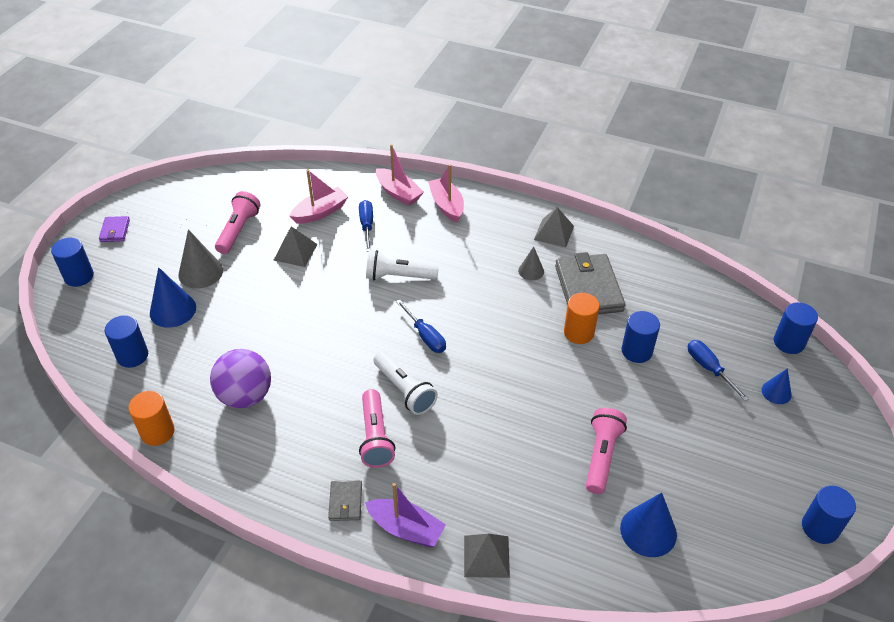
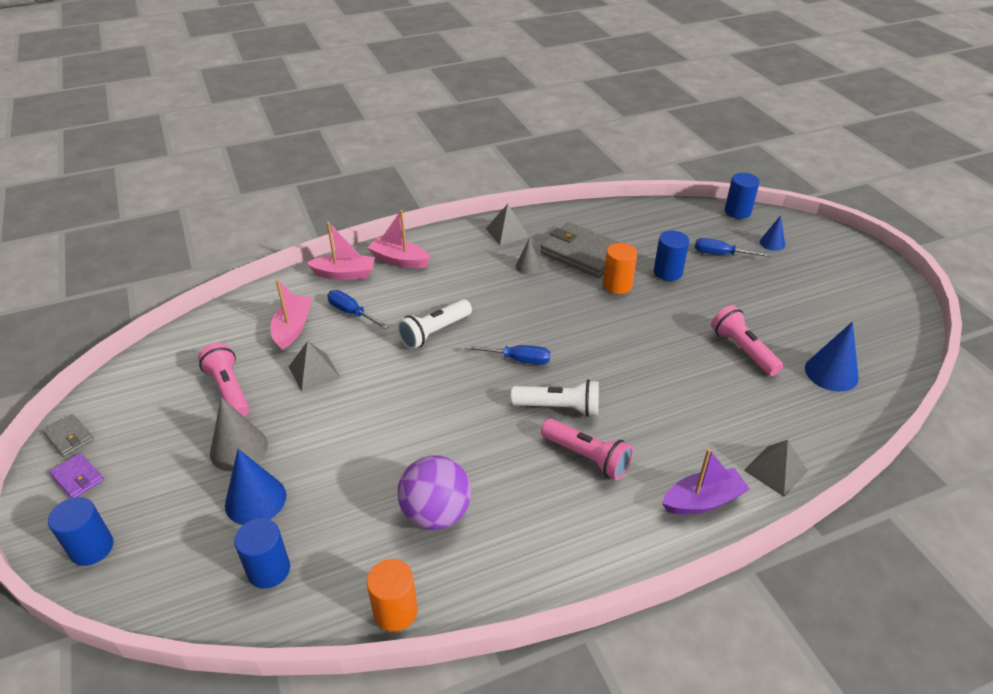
camera: 45 degrees left, 5 degrees down
grey wallet [328,480,362,521] -> grey wallet moved to [43,414,94,457]
blue cylinder [802,486,856,544] -> none

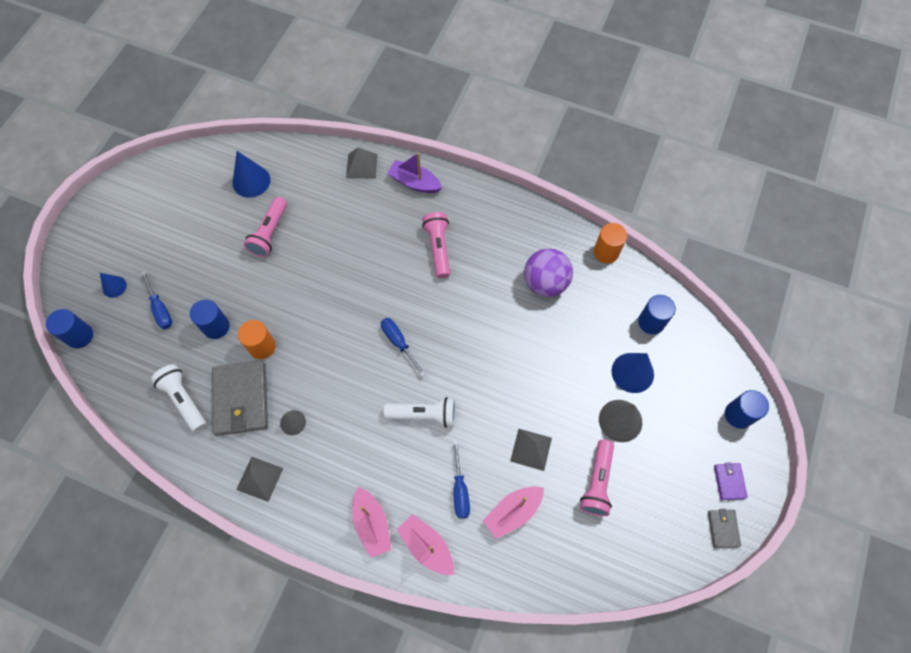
camera: 135 degrees left, 25 degrees up
white flashlight [511,379,599,417] -> white flashlight moved to [151,364,206,432]

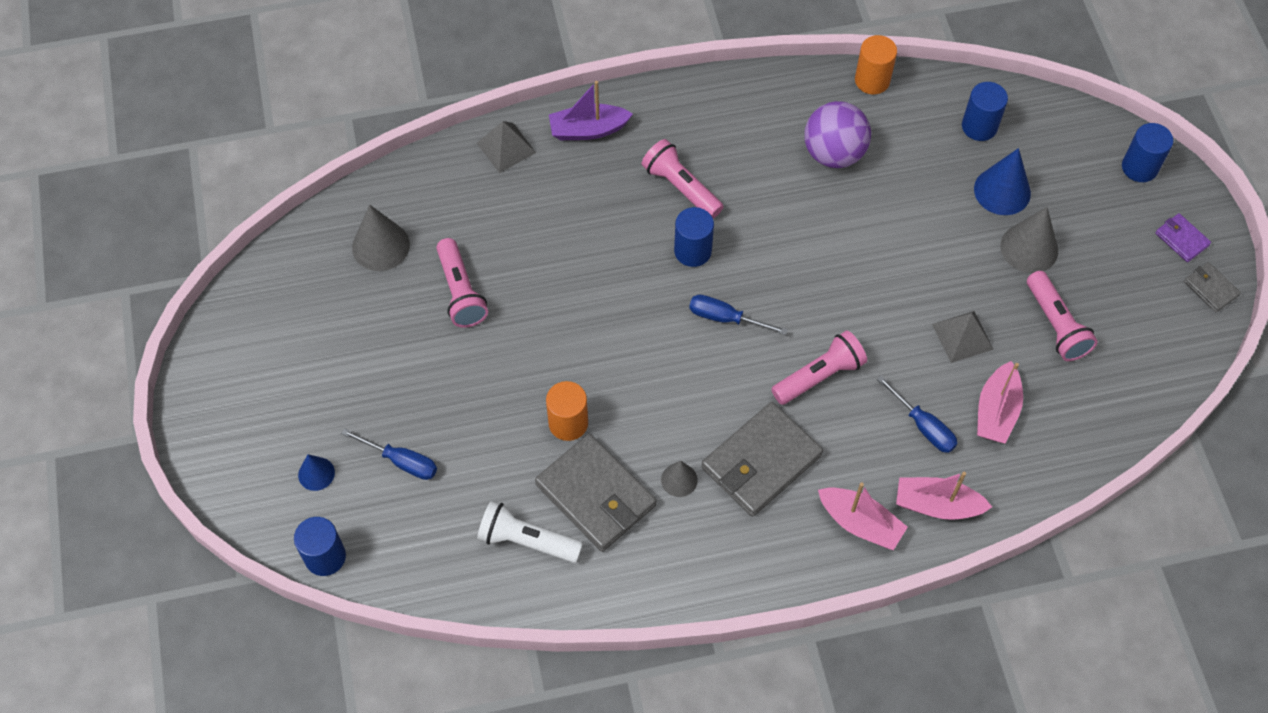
camera: 35 degrees left, 5 degrees down
blue cylinder [190,299,229,339] -> blue cylinder moved to [674,207,714,267]
blue cone [232,151,270,198] -> grey cone [352,205,410,271]
grey pyramid [236,457,283,502] -> none
white flashlight [384,397,456,428] -> pink flashlight [771,330,867,405]
none -> grey wallet [701,402,823,517]

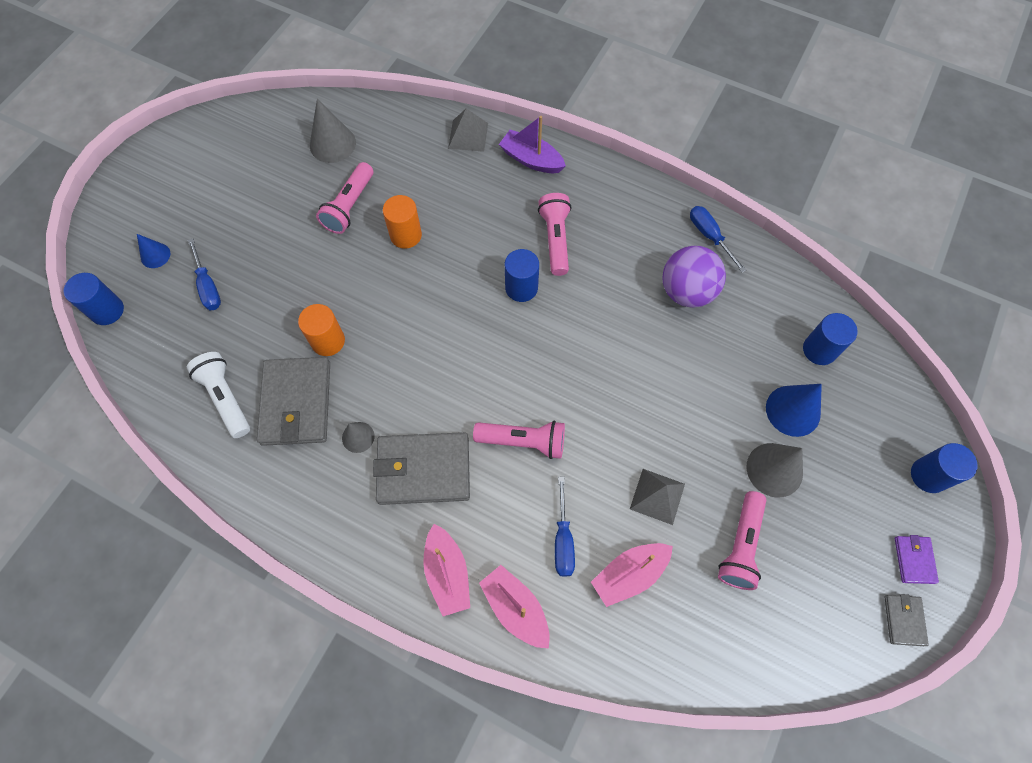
camera: 40 degrees right, 5 degrees up
blue screwdriver [689,295,788,335] -> blue screwdriver moved to [690,206,746,272]
orange cylinder [855,35,897,94] -> orange cylinder moved to [383,195,422,249]

